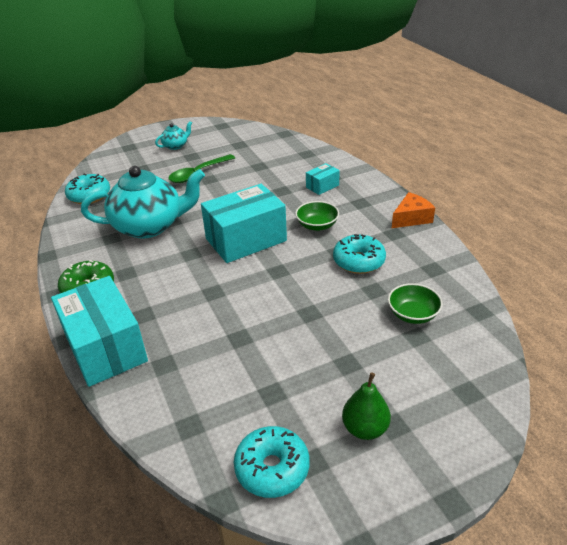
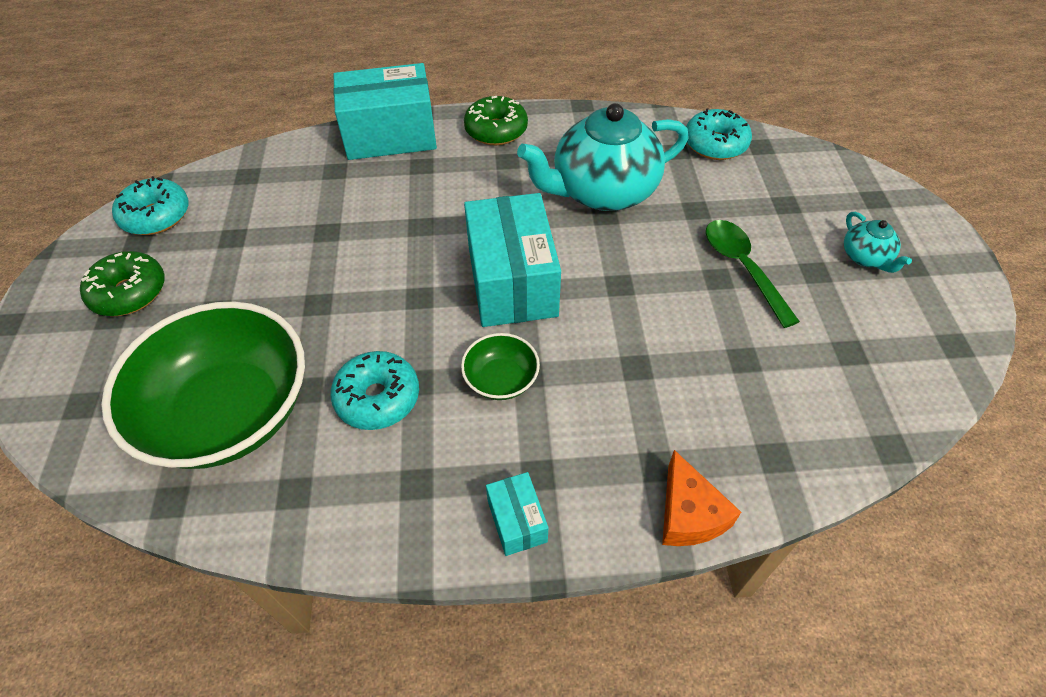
camera: 110 degrees right, 15 degrees up
turquoise teapot [81,166,205,239] -> turquoise teapot turned 60 degrees clockwise [517,103,689,211]
turquoise box [306,163,340,195] -> turquoise box moved to [486,472,548,556]
green pear [342,372,391,440] -> green donut [80,251,165,316]
green bowl [388,283,443,324] -> green bowl [101,302,305,469], size x2.31
orange cheese [392,192,435,228] -> orange cheese moved to [662,450,741,546]

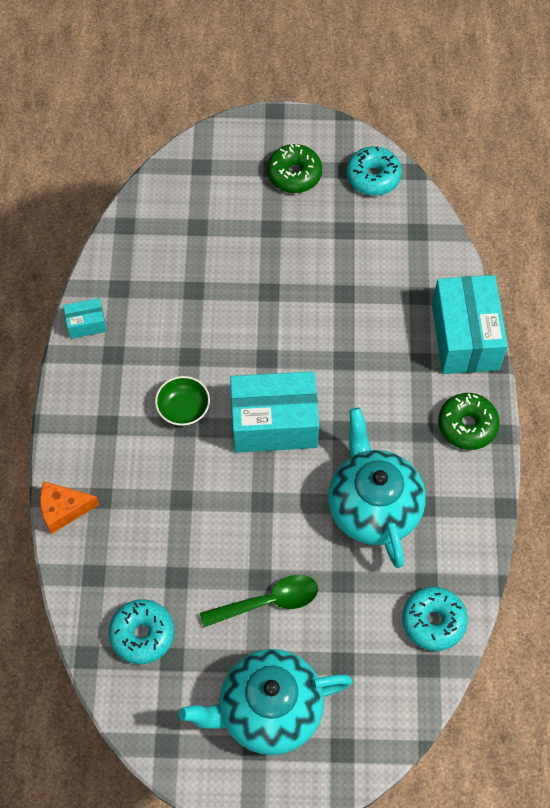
camera: 95 degrees right, 10 degrees up
green bowl [101,302,305,469] -> none
turquoise donut [330,351,419,430] -> turquoise donut moved to [109,599,174,664]
turquoise box [486,472,548,556] -> turquoise box moved to [63,298,107,339]
turquoise teapot [844,212,912,273] -> turquoise teapot [179,649,353,755], size x2.24

